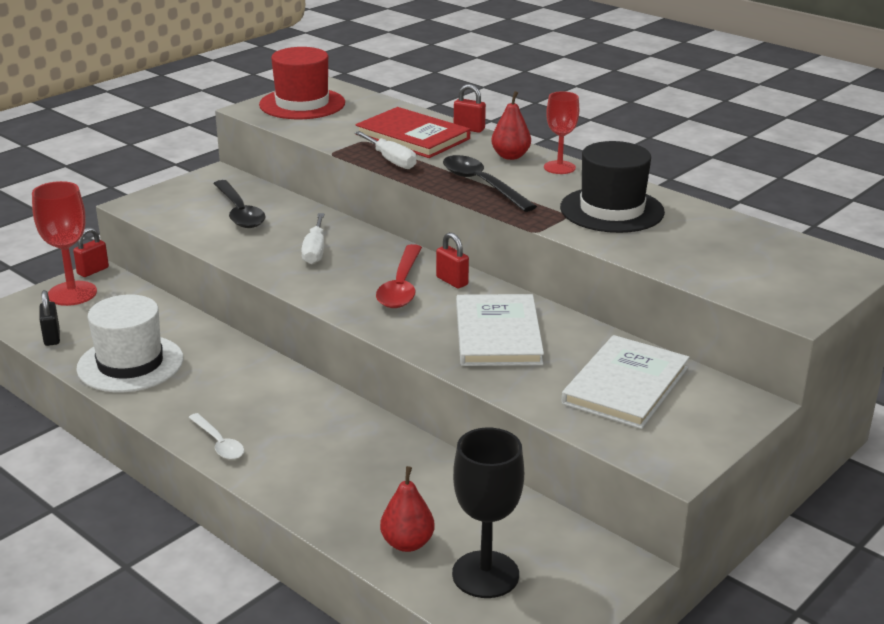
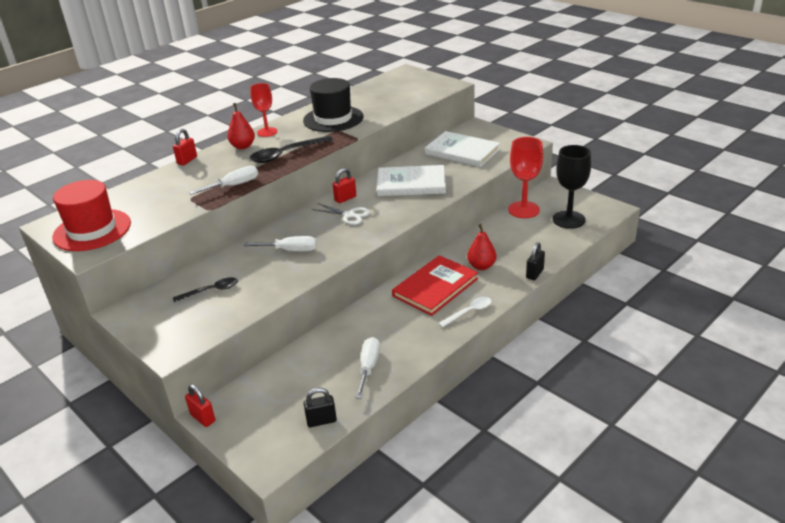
camera: 85 degrees left, 5 degrees up
red goblet [32,181,97,306] -> red goblet moved to [508,137,543,218]
white hat [76,295,183,392] -> white screwdriver [356,337,380,399]
black spoon [213,180,265,228] -> black spoon [173,277,238,302], size x0.62
red book [356,107,470,158] -> red book moved to [392,255,478,316]
red spoon [376,244,422,308] -> white scissors [311,203,370,225]
red pear [380,466,434,552] -> red pear moved to [467,224,496,270]
none -> black padlock [526,242,545,280]

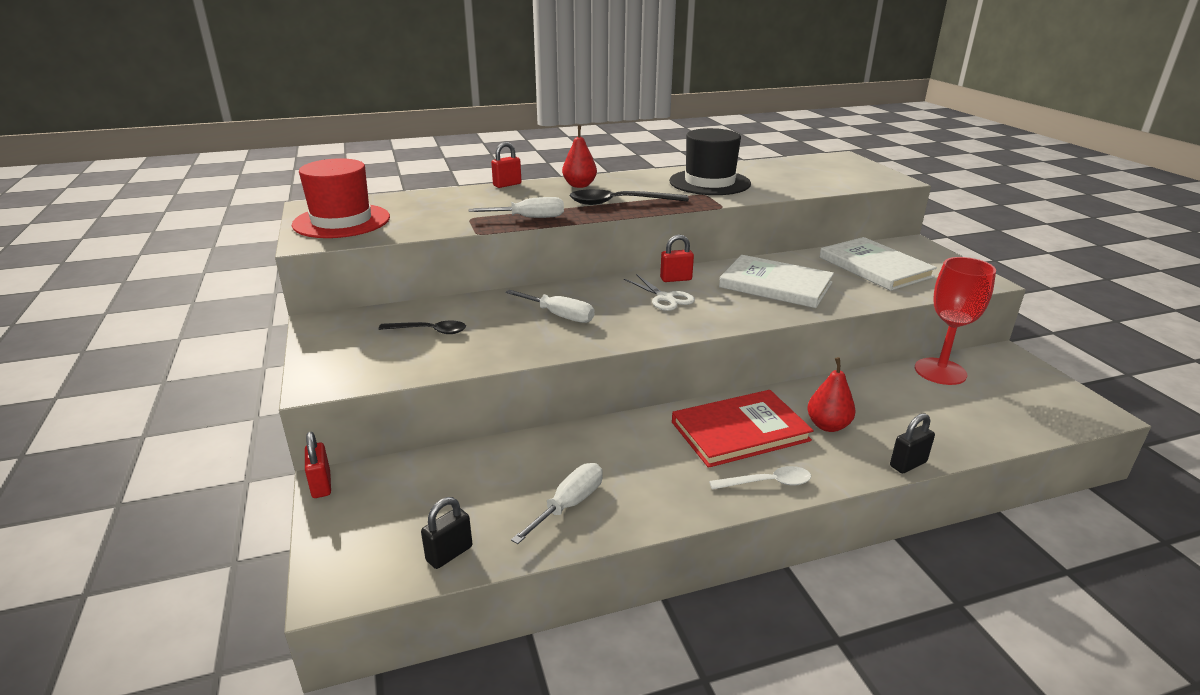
camera: 25 degrees right, 5 degrees down
red goblet [250,83,278,137] -> none
black padlock [303,388,337,427] -> black padlock turned 60 degrees counterclockwise [421,497,472,569]
black goblet [553,145,591,229] -> none

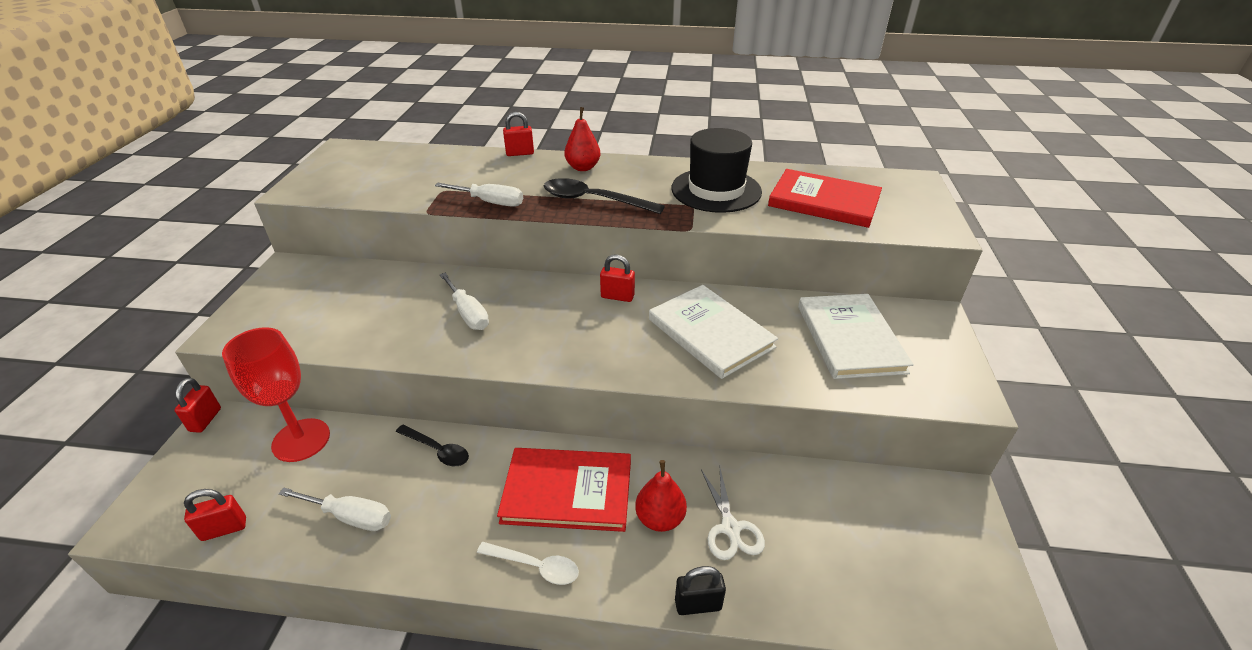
camera: 25 degrees right, 10 degrees up
red hat [292,158,390,238] -> none
black spoon [379,321,466,334] -> black spoon moved to [396,424,469,466]
black padlock [421,497,472,569] -> red padlock [184,489,246,541]
white screwdriver [511,463,603,544] -> white screwdriver turned 45 degrees clockwise [278,487,391,531]
white scissors [624,274,695,311] -> white scissors moved to [701,469,765,560]
red goblet [915,257,996,385] -> red goblet moved to [222,327,330,462]
none -> red book [768,169,882,228]

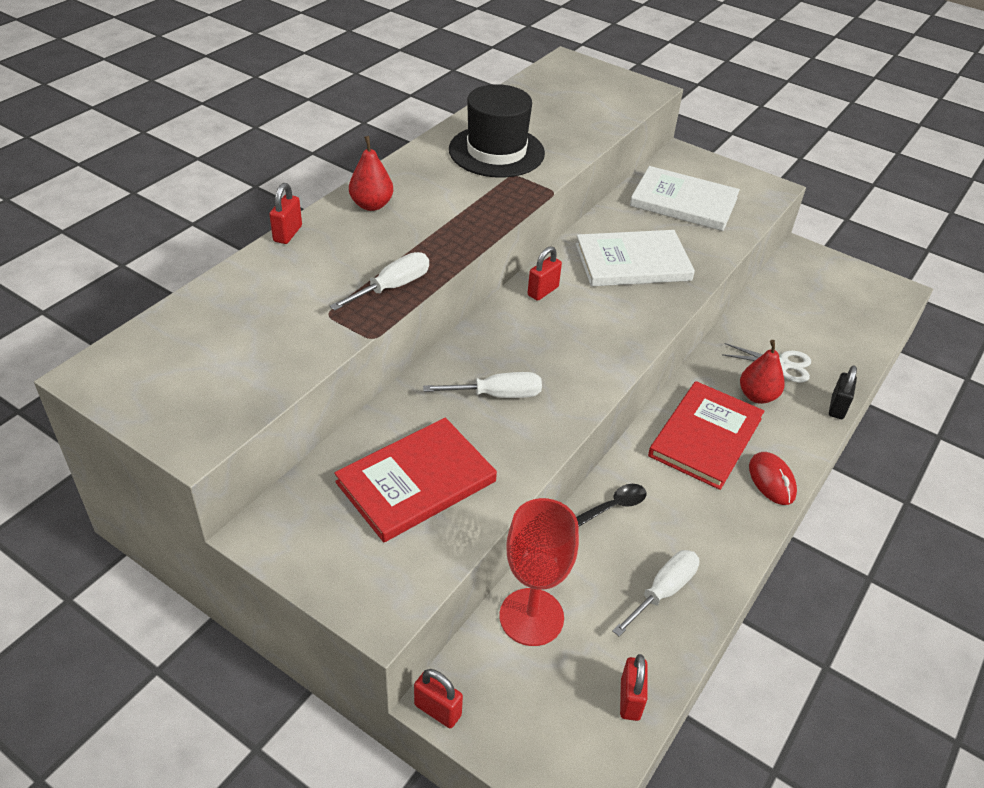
camera: 65 degrees left, 5 degrees up
white spoon [477,542,579,585] -> red mouse [749,452,797,505]
black spoon [544,178,665,214] -> none
red book [768,169,882,228] -> red book moved to [334,418,497,542]

